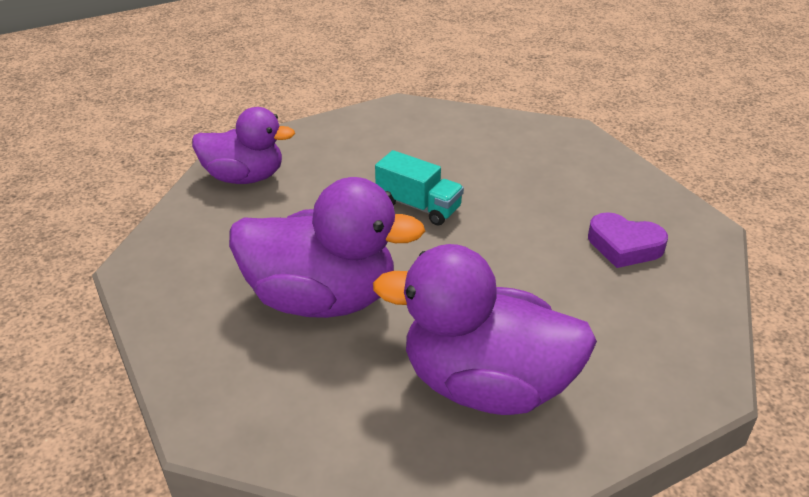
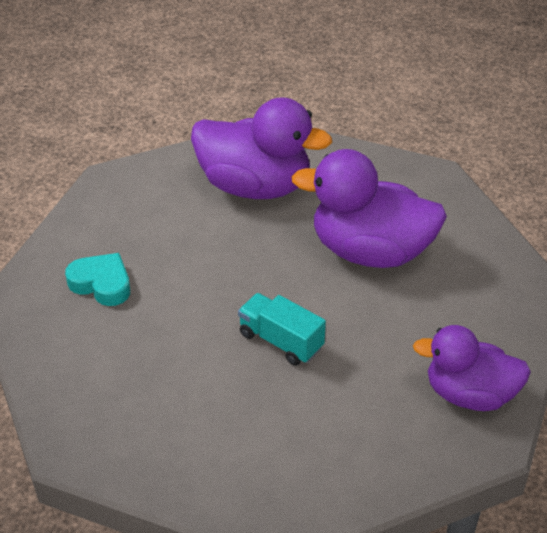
camera: 175 degrees left, 5 degrees up
purple heart [588,212,668,268] -> turquoise heart [65,253,130,306]

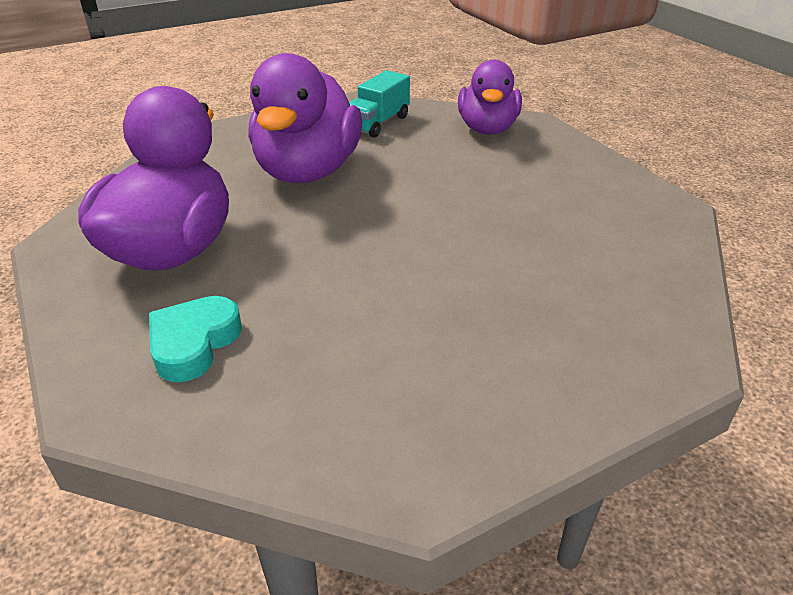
camera: 95 degrees left, 5 degrees down
turquoise heart [65,253,130,306] -> turquoise heart moved to [149,296,242,382]
turquoise truck [238,293,326,366] -> turquoise truck moved to [349,70,410,138]

